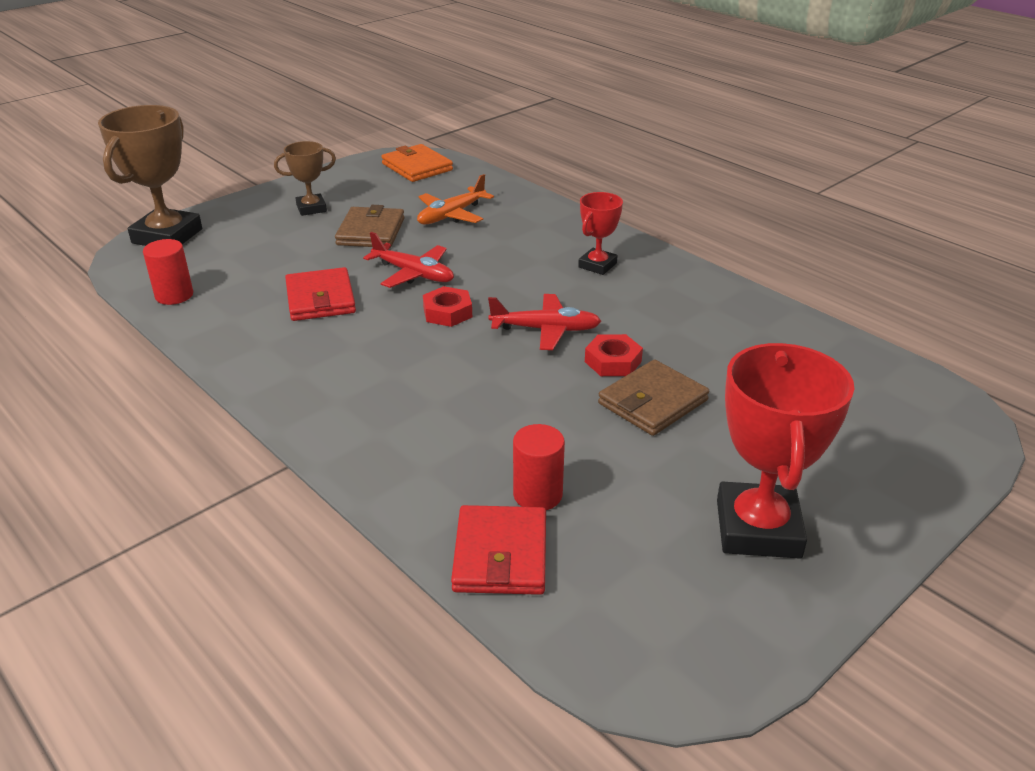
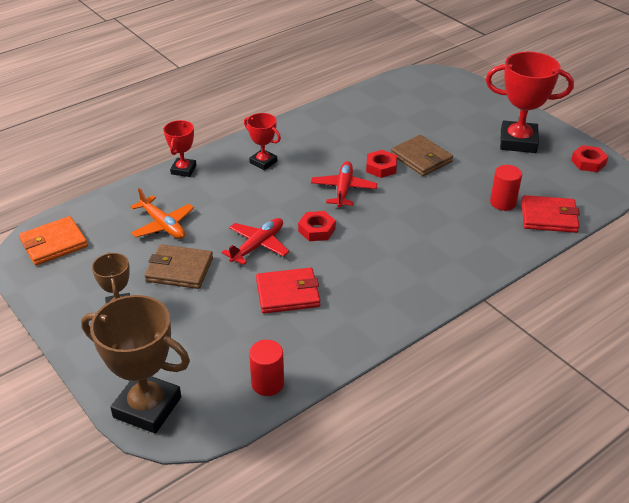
camera: 85 degrees left, 5 degrees up
none -> red trophy [164,120,197,177]
none -> red nut [571,145,608,172]

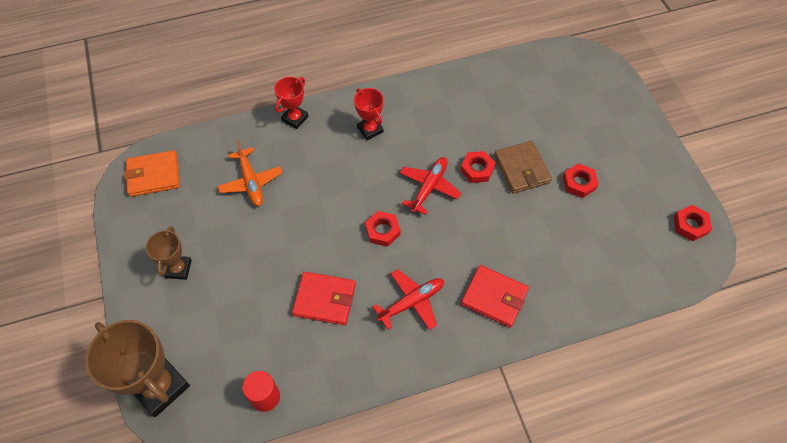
camera: 20 degrees right, 20 degrees up
brown wallet [144,244,213,289] -> none
red plane [222,218,289,265] -> red plane moved to [372,269,444,330]
red trophy [486,52,574,153] -> none
red cylinder [490,165,522,211] -> none
red wallet [521,195,580,233] -> red wallet moved to [461,265,529,328]
none -> red nut [563,163,599,198]

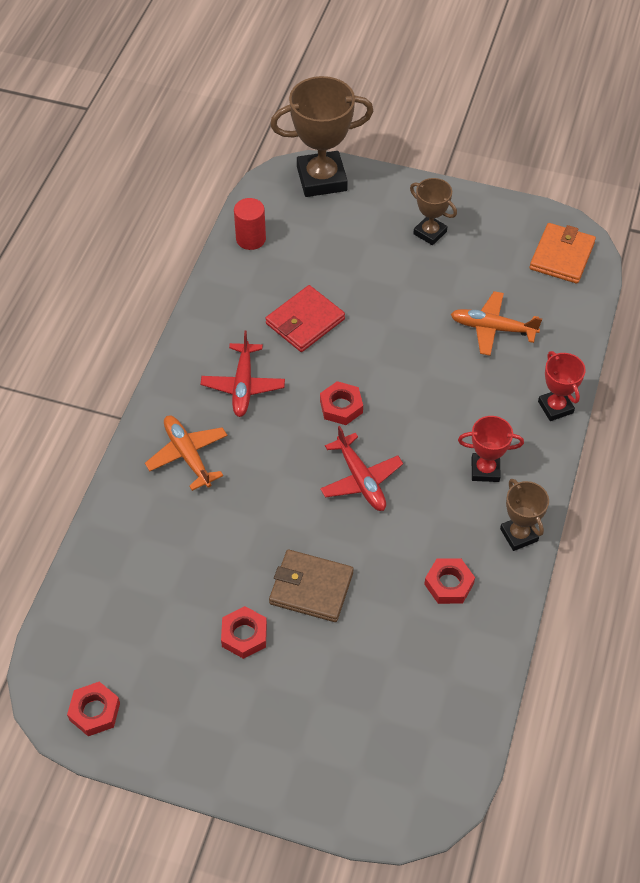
camera: 125 degrees right, 5 degrees down
red nut [460,151,496,183] -> red nut moved to [424,558,475,604]
red wallet [461,265,529,328] -> orange plane [145,415,228,491]
none -> brown trophy [500,479,549,551]

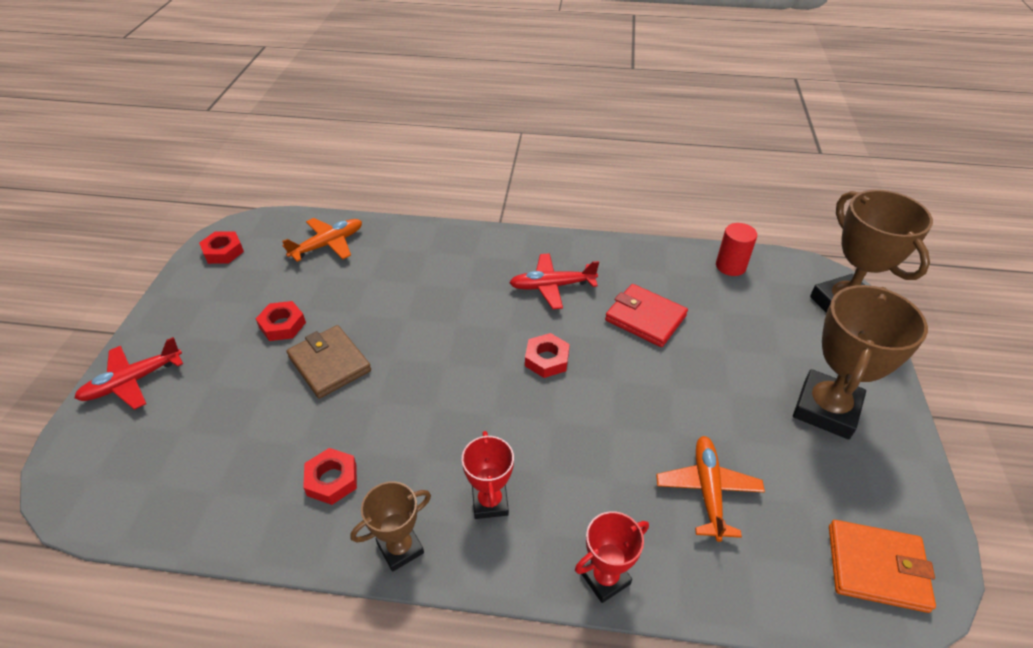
camera: 80 degrees right, 10 degrees down
orange plane [145,415,228,491] -> orange plane moved to [282,218,362,262]
brown wallet [269,550,353,622] -> brown wallet turned 45 degrees counterclockwise [287,325,371,398]
red plane [320,426,403,511] -> red plane moved to [75,337,183,410]
brown trophy [410,178,457,245] -> brown trophy [793,285,928,439], size x1.83

